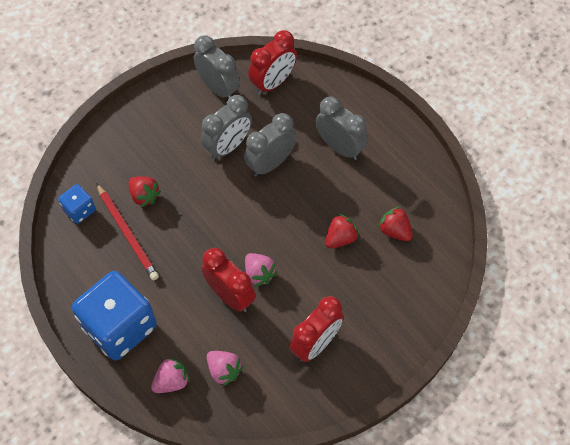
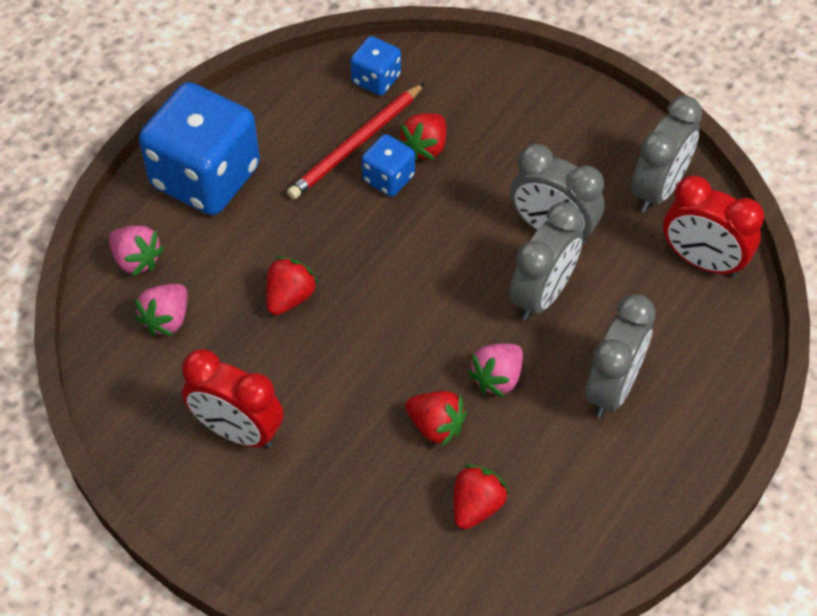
camera: 75 degrees right, 5 degrees down
red clock [201,248,256,312] -> red strawberry [266,256,318,315]
grey clock [244,113,296,177] -> grey clock turned 90 degrees clockwise [509,202,583,320]
pink strawberry [245,253,278,287] -> pink strawberry moved to [467,343,523,397]
none -> blue dice [362,134,415,197]

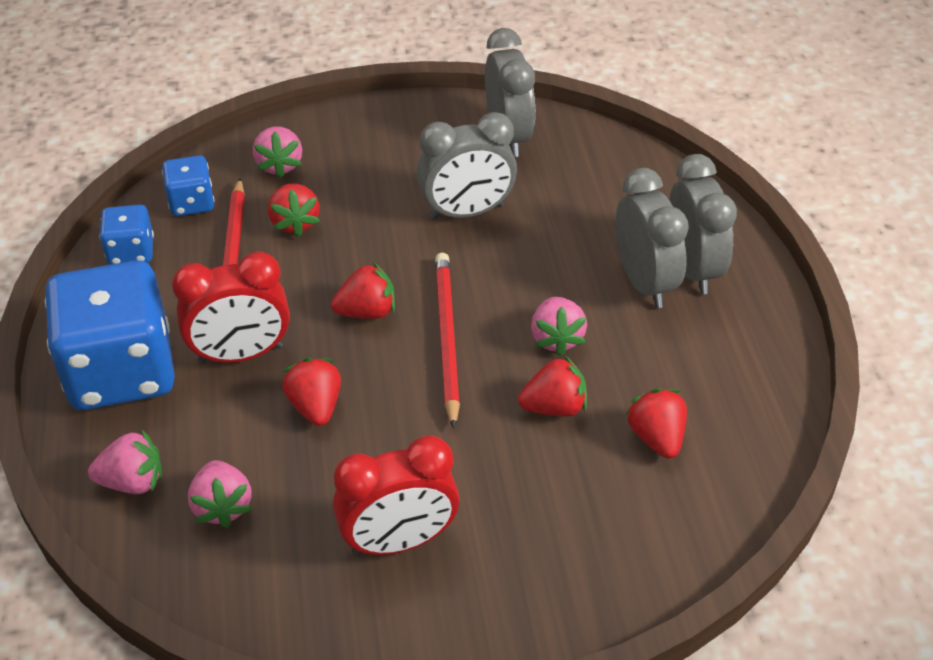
camera: 45 degrees left, 10 degrees down
blue dice [362,134,415,197] -> blue dice moved to [99,205,154,265]
grey clock [509,202,583,320] -> grey clock moved to [669,154,737,294]
red clock [663,175,764,277] -> red clock moved to [172,251,290,363]
none -> pink strawberry [253,126,302,178]
none -> red strawberry [331,262,395,319]
none -> red pencil [435,253,460,429]

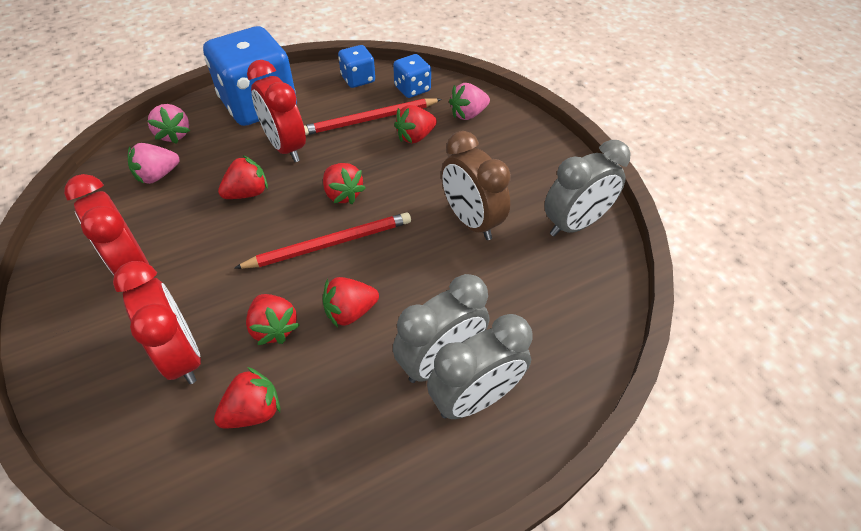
camera: 70 degrees right, 5 degrees up
grey clock [417,112,517,220] -> brown clock [441,131,511,240]
pink strawberry [531,297,587,356] -> red strawberry [323,277,379,328]
none -> red clock [113,261,201,384]

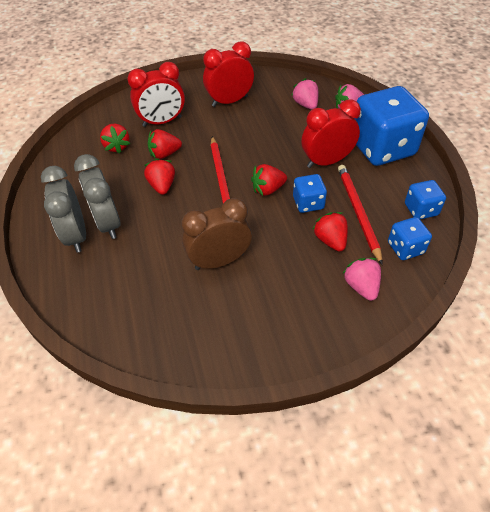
camera: 105 degrees right, 0 degrees up
red strawberry [218,155,268,199] -> none
grey clock [544,140,631,237] -> none
none -> blue dice [293,174,327,213]

